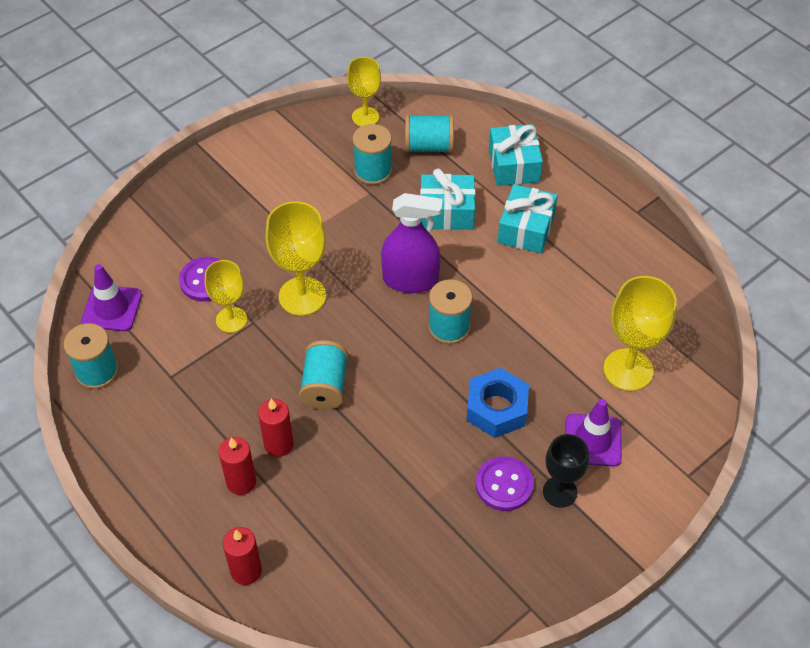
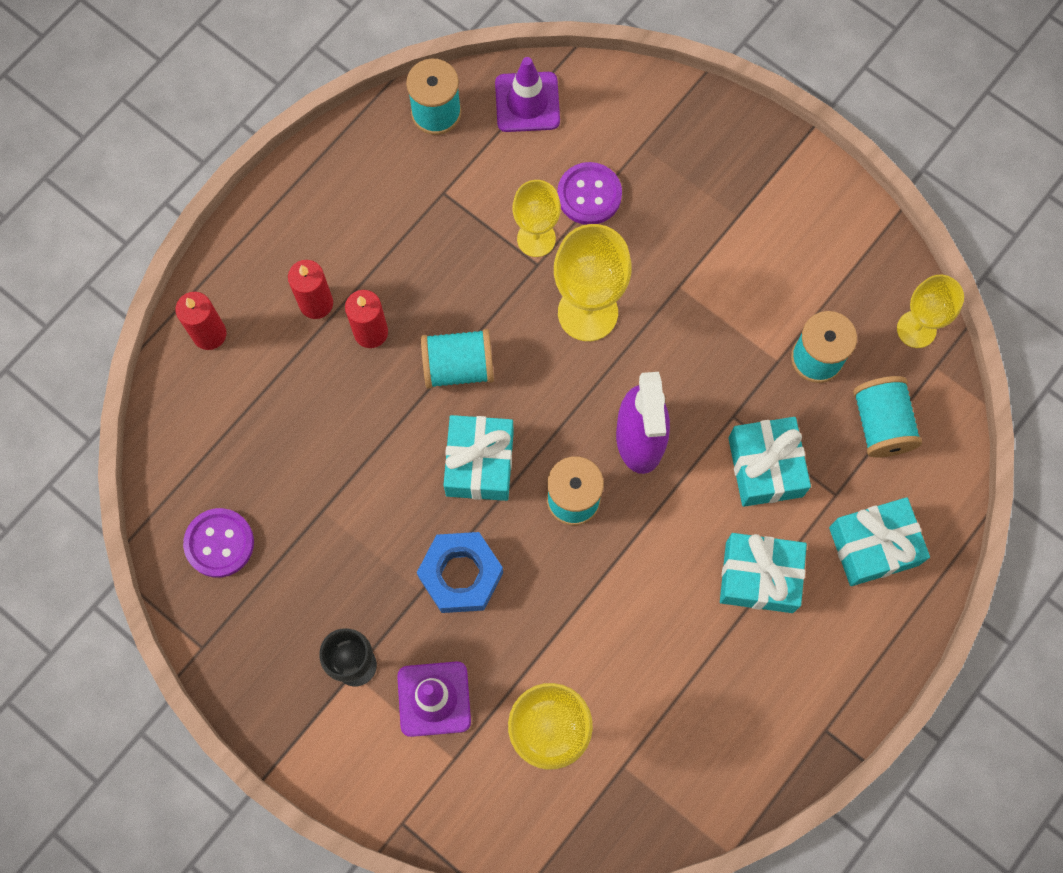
camera: 80 degrees right, 20 degrees up
purple button [476,456,534,511] -> purple button moved to [183,508,254,578]
none -> turquoise gift [444,415,514,501]

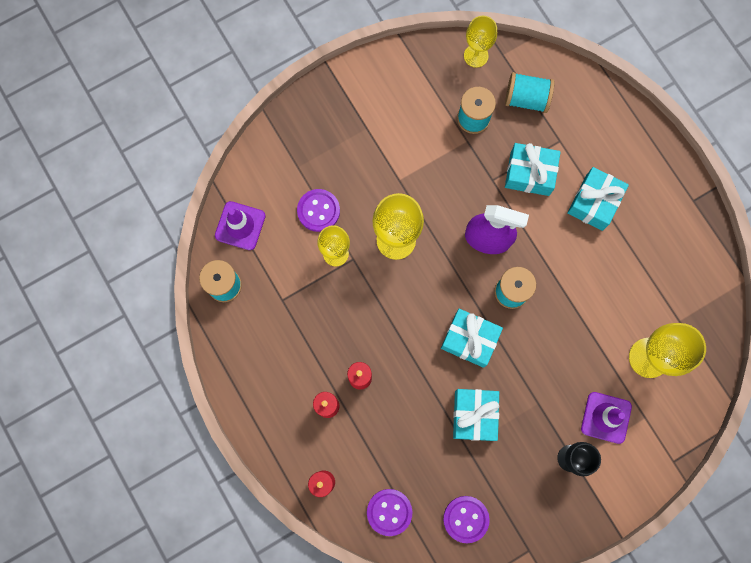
camera: 70 degrees left, 5 degrees up
blue nut [417,532,503,613] -> none
turquoise spool [421,329,494,389] -> none
turquoise gift [829,497,930,586] -> turquoise gift moved to [453,389,499,441]
none -> purple button [367,489,412,536]

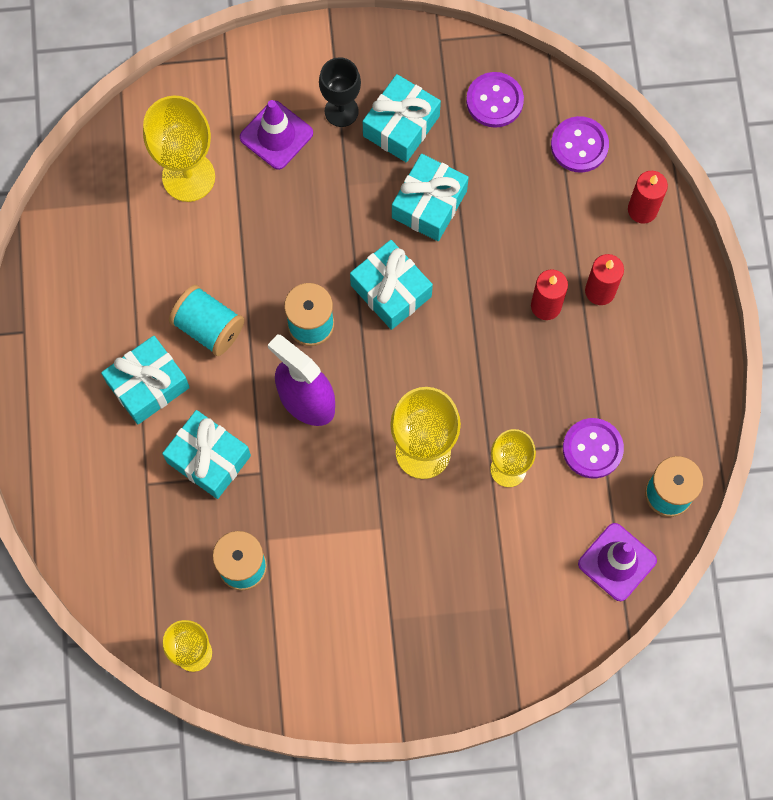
camera: 155 degrees left, 5 degrees down
purple button [297,189,340,232] -> purple button moved to [563,418,624,478]
turquoise spool [505,72,555,113] -> turquoise spool moved to [169,285,245,356]
none -> turquoise gift [363,74,441,163]

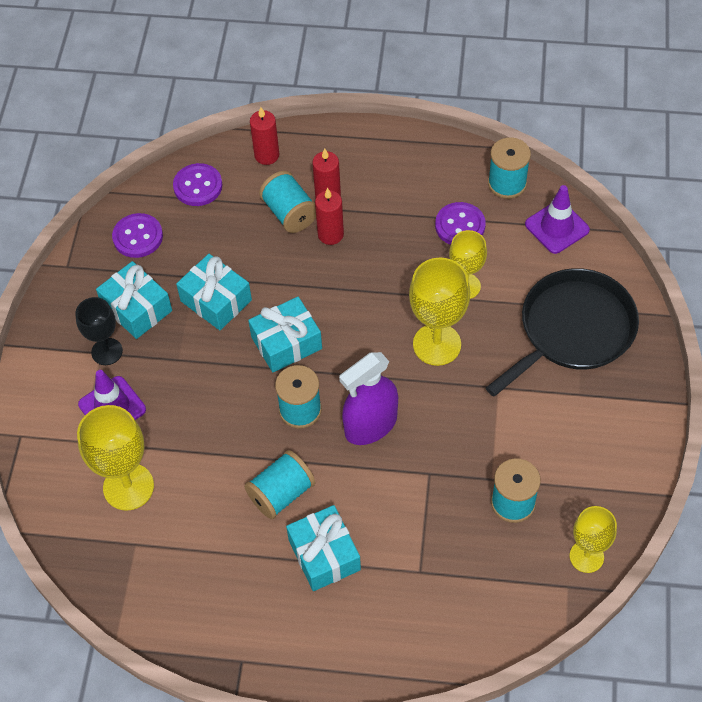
camera: 75 degrees left, 15 degrees down
turquoise gift [162,410,251,499] -> none
none -> turquoise spool [259,171,316,233]
none -> black pan [486,268,639,396]

